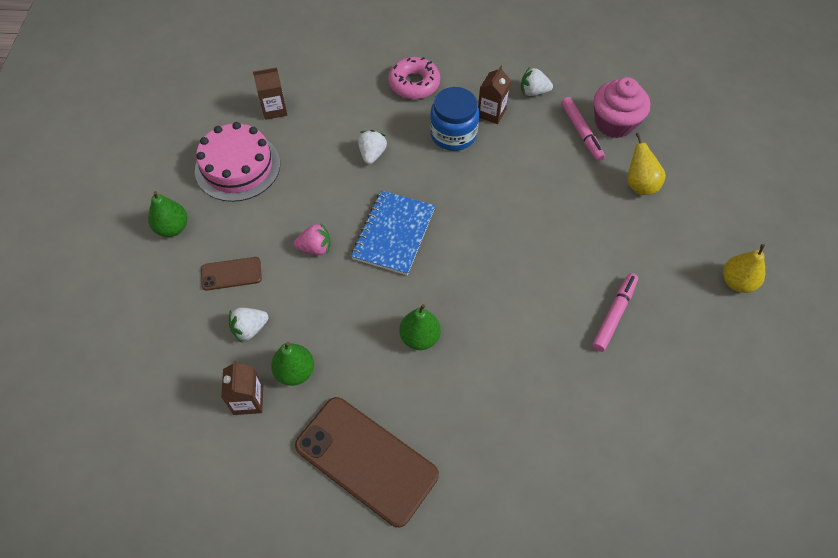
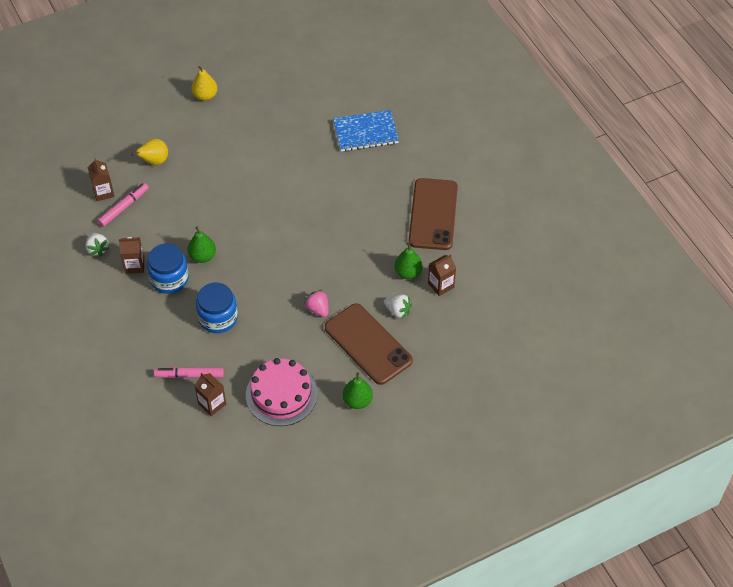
camera: 120 degrees left, 5 degrees down
brown phone [201,257,262,291] -> brown phone [325,304,413,385], size x2.05
blue notebook [351,190,435,275] -> blue notebook moved to [333,110,399,152]
white strawberry [358,130,387,164] -> blue jar [196,283,238,333]
pink donut [388,57,440,99] -> none
green pear [400,304,441,350] -> green pear moved to [188,226,216,263]
pink marker [592,273,638,352] -> pink marker moved to [154,367,224,378]
pink cupcake [593,77,650,138] -> brown carton [88,158,115,201]

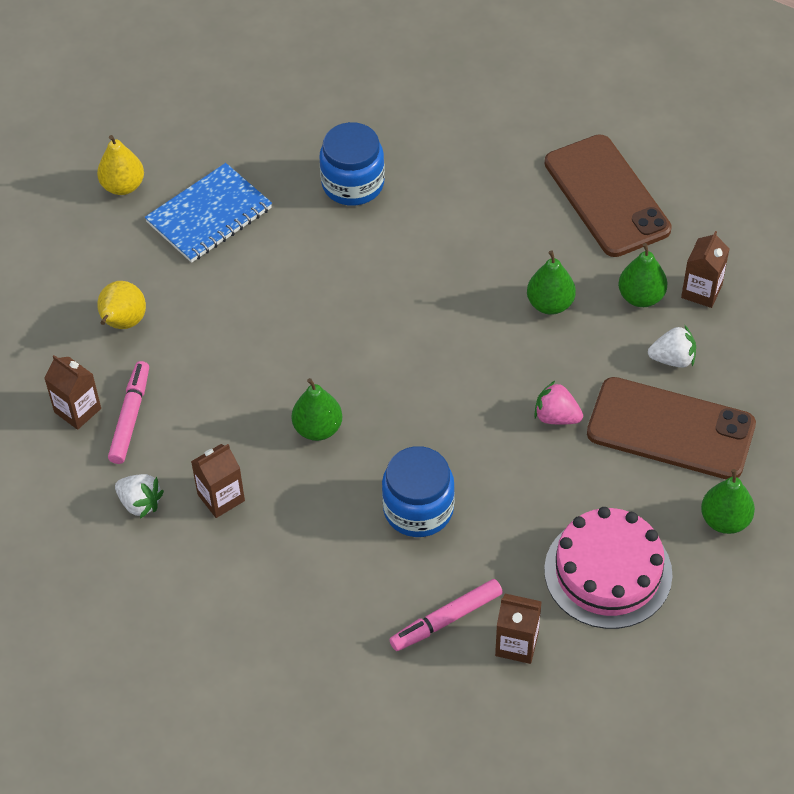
camera: 30 degrees left, 0 degrees up
blue jar [147,244,189,294] -> blue jar moved to [319,122,385,206]
blue notebook [333,110,399,152] -> blue notebook moved to [145,163,272,263]
none -> green pear [527,250,576,314]

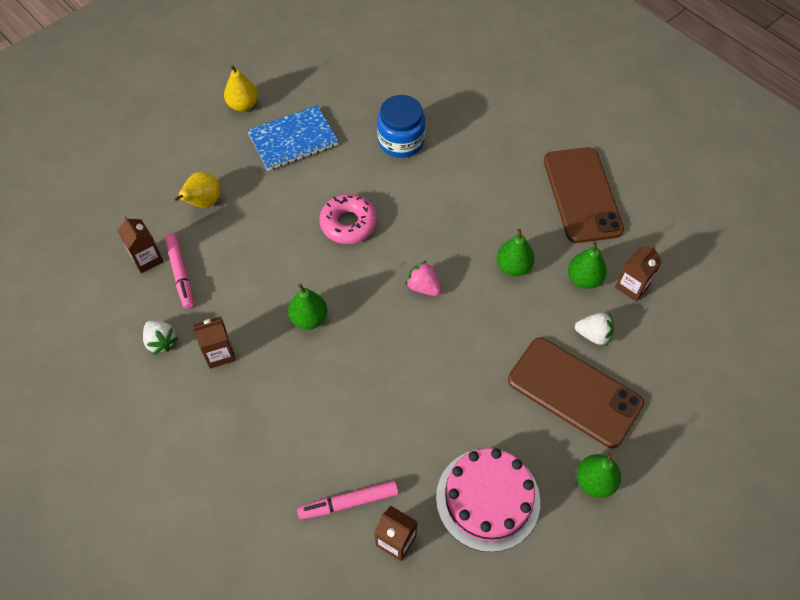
camera: 15 degrees right, 5 degrees up
pink marker [108,361,149,464] -> pink marker turned 135 degrees clockwise [164,233,194,309]
blue jar [382,446,455,537] -> none
pink strawberry [534,381,583,425] -> pink strawberry moved to [405,261,441,296]
none -> pink donut [319,194,377,244]

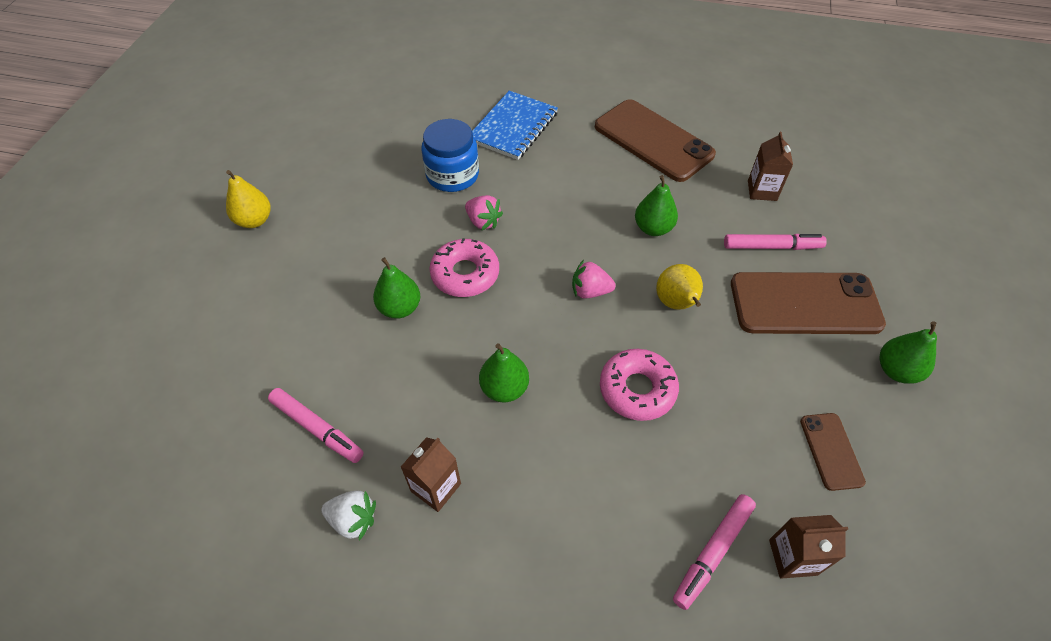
camera: 35 degrees left, 5 degrees down
brown carton [118,216,164,273] -> none
yellow pear [174,171,221,208] -> yellow pear moved to [656,264,703,310]
blue notebook [247,105,338,171] -> blue notebook moved to [472,91,558,160]
pink cake [436,448,540,552] -> brown phone [800,413,866,491]
green pear [568,241,607,289] -> green pear moved to [373,257,420,319]
white strawberry [575,313,614,346] -> pink marker [724,234,827,250]
none -> pink strawberry [465,195,503,230]
none -> pink donut [600,349,679,421]

